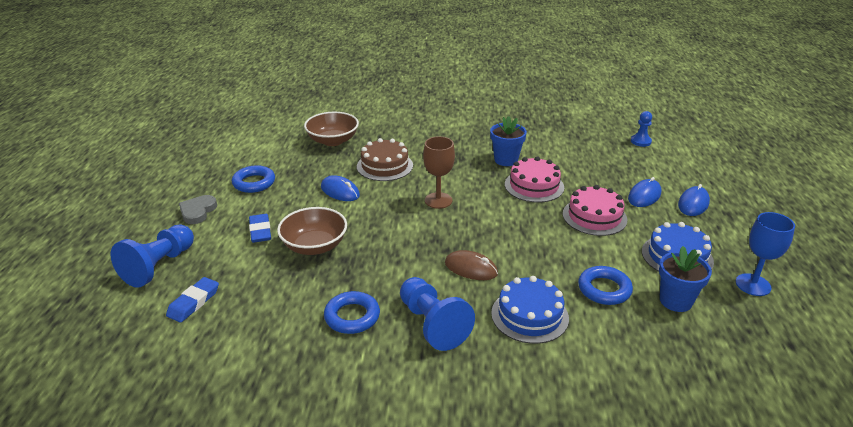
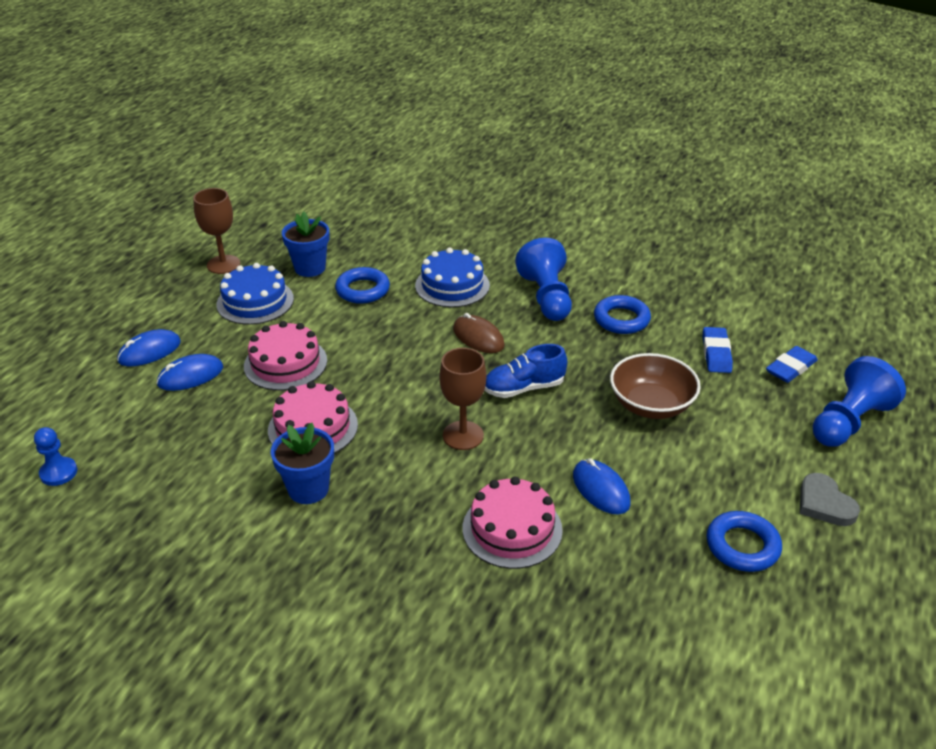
camera: 160 degrees left, 5 degrees up
grey heart [179,195,217,224] -> grey heart turned 120 degrees clockwise [800,473,860,526]
blue eraser [249,214,271,243] -> blue eraser moved to [703,327,733,373]
brown bowl [304,112,359,146] -> none
brown cake [357,138,413,181] -> pink cake [463,477,563,569]
blue goblet [736,212,795,296] -> brown goblet [193,188,240,274]
none -> blue shoe [485,344,567,398]

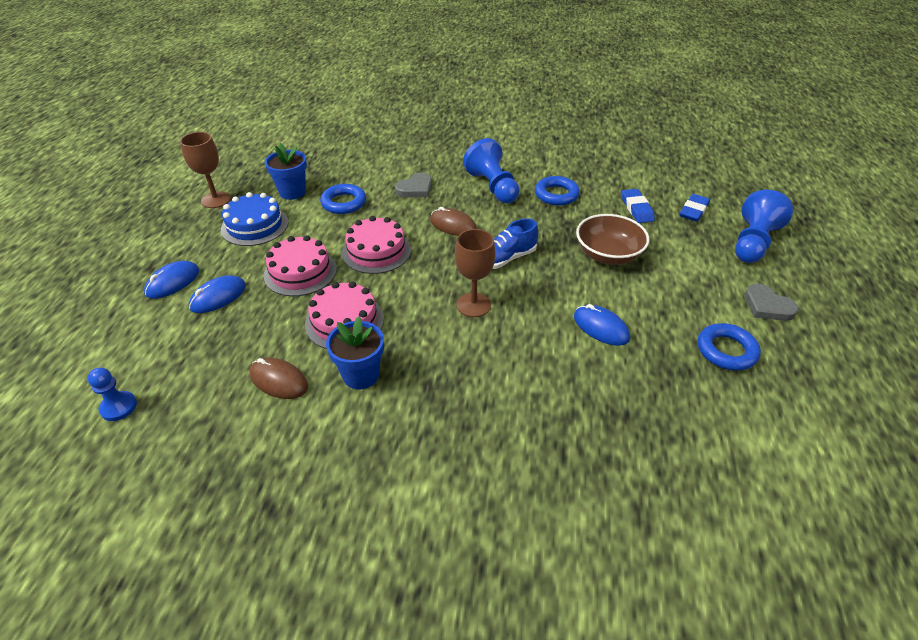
camera: 15 degrees left, 5 degrees up
blue cake [415,247,490,307] -> grey heart [395,173,432,197]
pink cake [463,477,563,569] -> pink cake moved to [342,216,411,274]
none -> brown mouse [249,357,308,399]

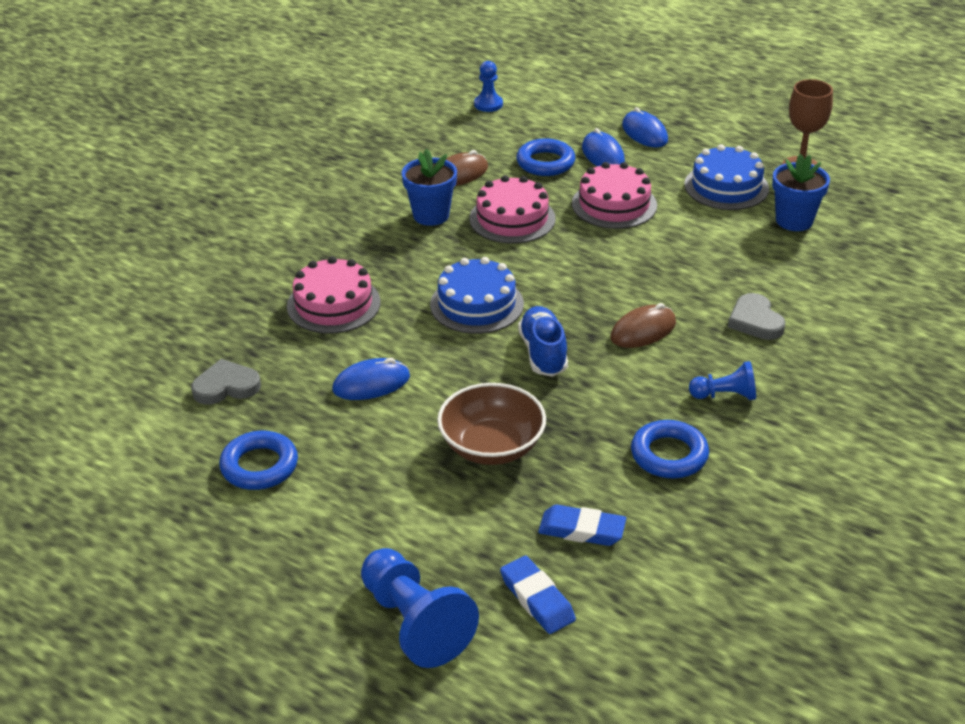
camera: 115 degrees right, 5 degrees down
blue ring [320,184,366,214] -> blue ring moved to [516,139,575,176]
pink cake [342,216,411,274] -> pink cake moved to [287,256,381,334]
brown goblet [455,229,495,317] -> blue cake [430,257,524,334]
blue pawn [463,138,520,203] -> blue pawn [689,361,756,400], size x0.56
grey heart [745,284,799,321] -> grey heart moved to [191,359,261,405]

